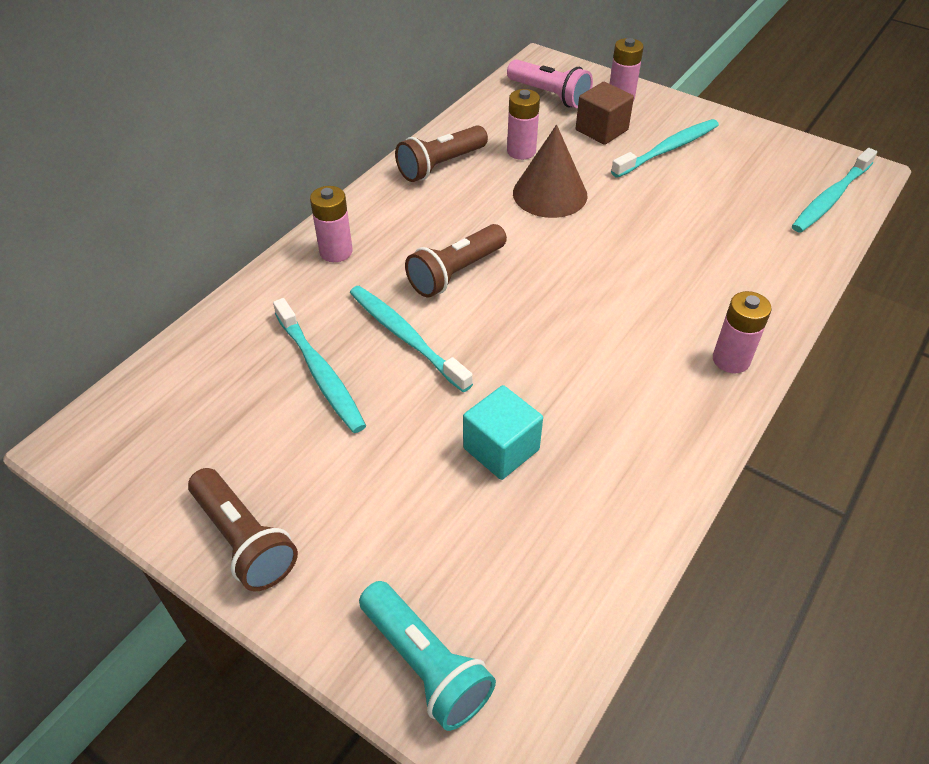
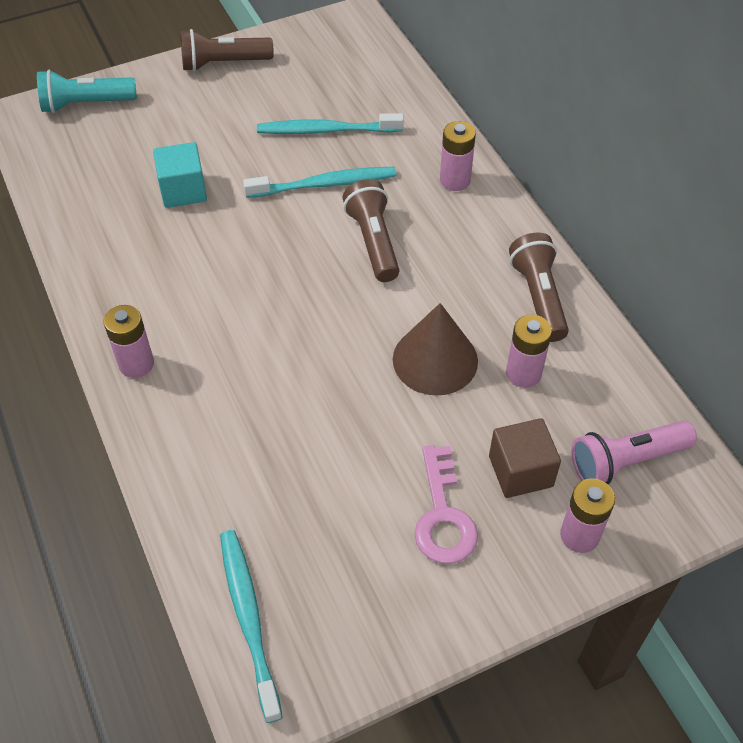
camera: 120 degrees right, 5 degrees up
turquoise toothbrush [611,119,719,178] -> pink key [415,445,478,564]

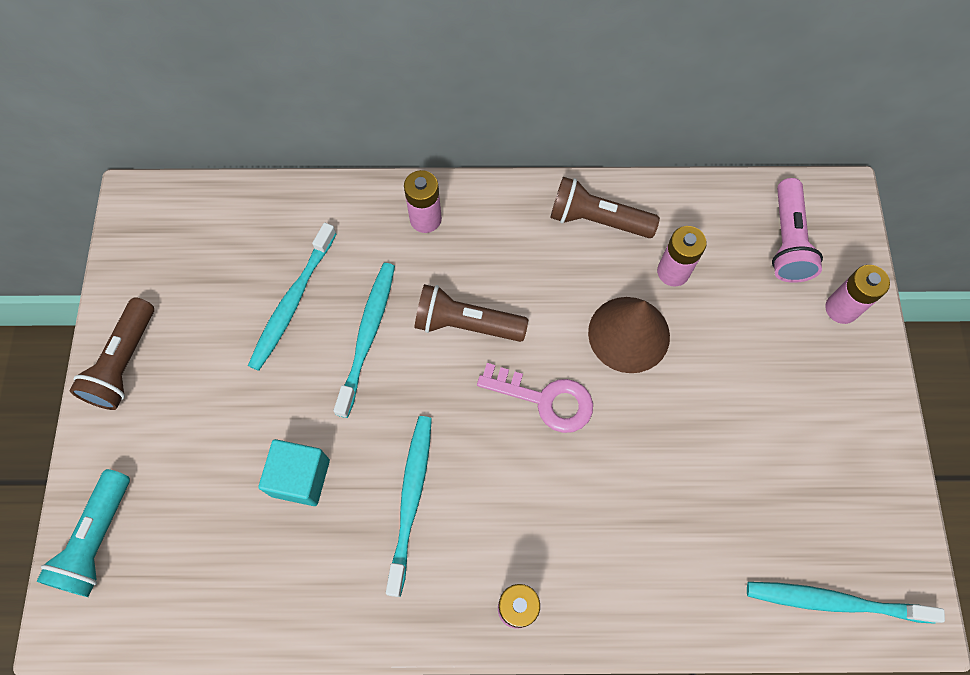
camera: 65 degrees left, 15 degrees up
pink key [415,445,478,564] -> pink key moved to [477,363,593,433]
brown cube [489,418,561,498] -> none
none -> turquoise toothbrush [386,416,432,597]

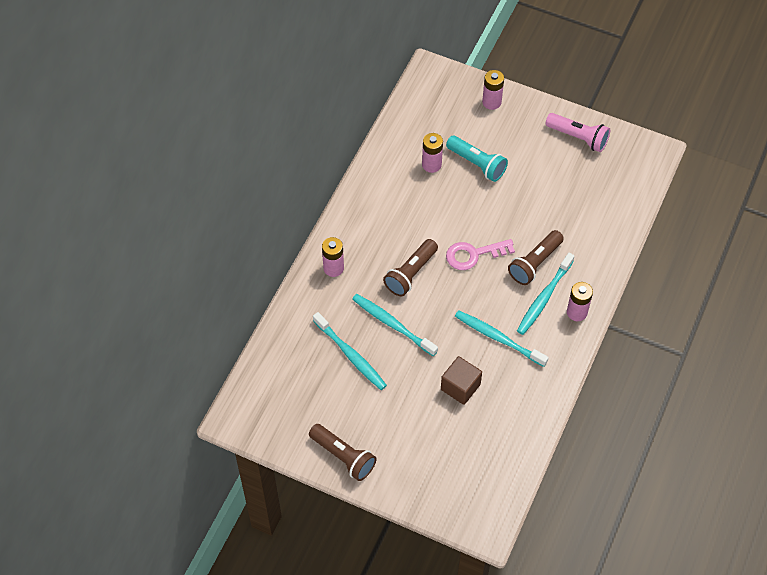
camera: 65 degrees left, 10 degrees down
turquoise flashlight [36,469,130,597] -> turquoise flashlight moved to [446,136,508,182]
turquoise cube [258,439,330,506] -> brown cube [441,356,482,405]
pink key [477,363,593,433] -> pink key turned 150 degrees counterclockwise [446,239,515,270]
brown flashlight [550,177,660,238] -> brown flashlight moved to [508,230,564,285]
brown cone [588,297,670,373] -> none
turquoise toothbrush [747,582,945,624] -> turquoise toothbrush moved to [517,253,574,335]
pink flashlight [772,178,823,283] -> pink flashlight moved to [545,113,610,152]

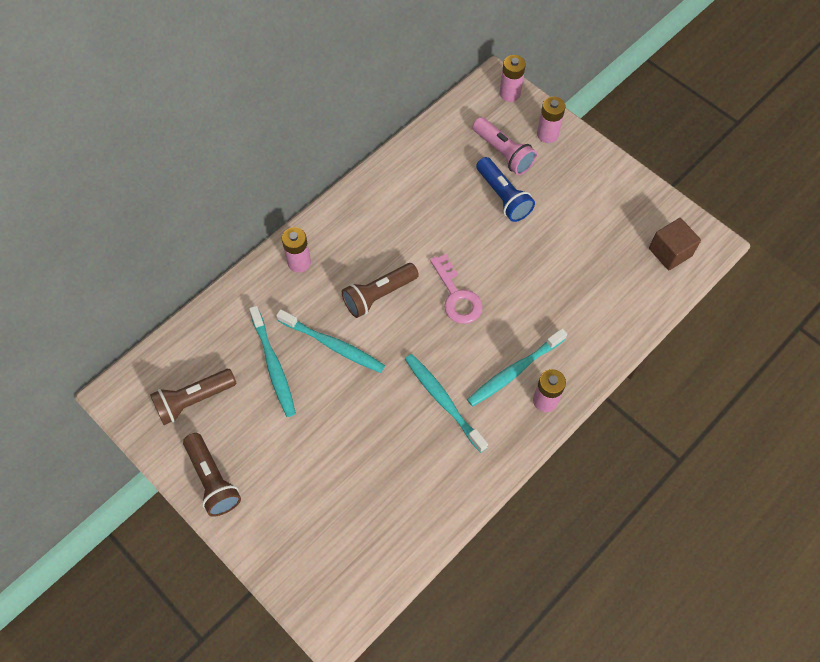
camera: 20 degrees right, 5 degrees up
turquoise toothbrush [352,294,438,356] -> turquoise toothbrush turned 150 degrees clockwise [276,309,385,373]
pink battery [422,133,443,173] -> pink battery moved to [500,55,526,102]
brown cube [441,356,482,405] -> brown cube moved to [649,218,701,270]
turquoise flashlight [446,136,508,182] -> blue flashlight [476,157,535,222]
pink key [446,239,515,270] -> pink key turned 120 degrees counterclockwise [430,254,483,324]
brown flashlight [508,230,564,285] -> brown flashlight moved to [150,369,237,425]
pink flashlight [545,113,610,152] -> pink flashlight moved to [473,117,537,175]

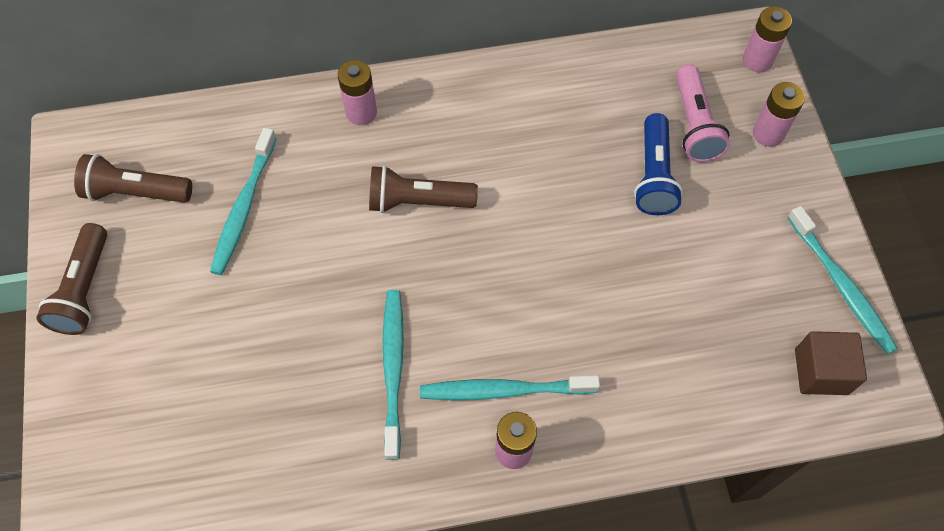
camera: 35 degrees right, 0 degrees up
turquoise toothbrush [276,309,385,373] -> turquoise toothbrush moved to [787,206,898,355]
pink key [430,254,483,324] -> none

